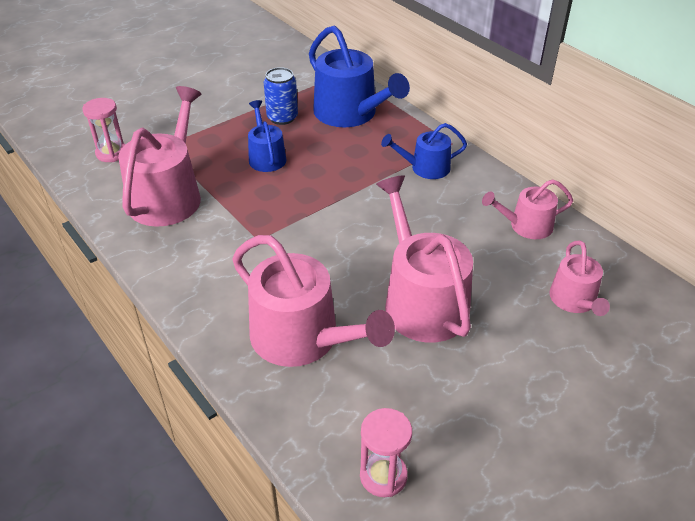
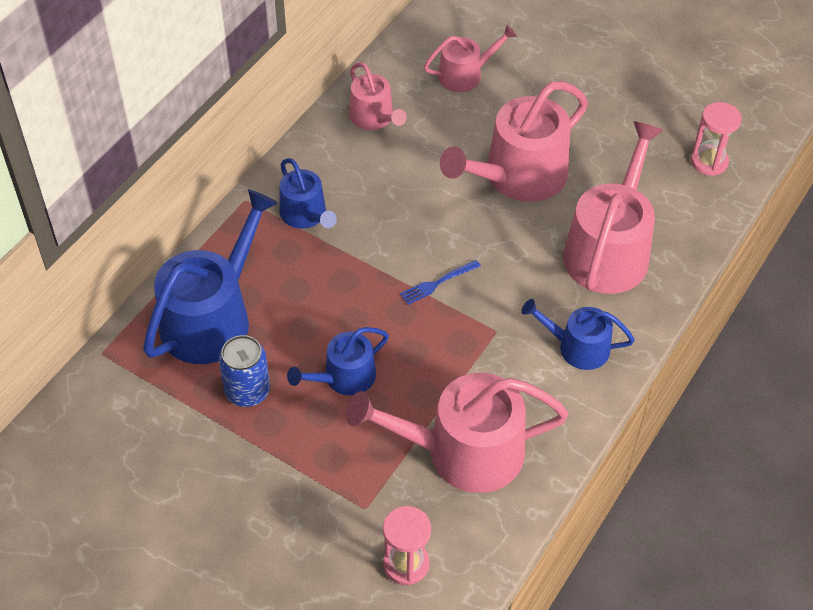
camera: 110 degrees left, 10 degrees up
none -> blue fork [400,260,481,305]
none -> blue watering can [521,299,635,370]

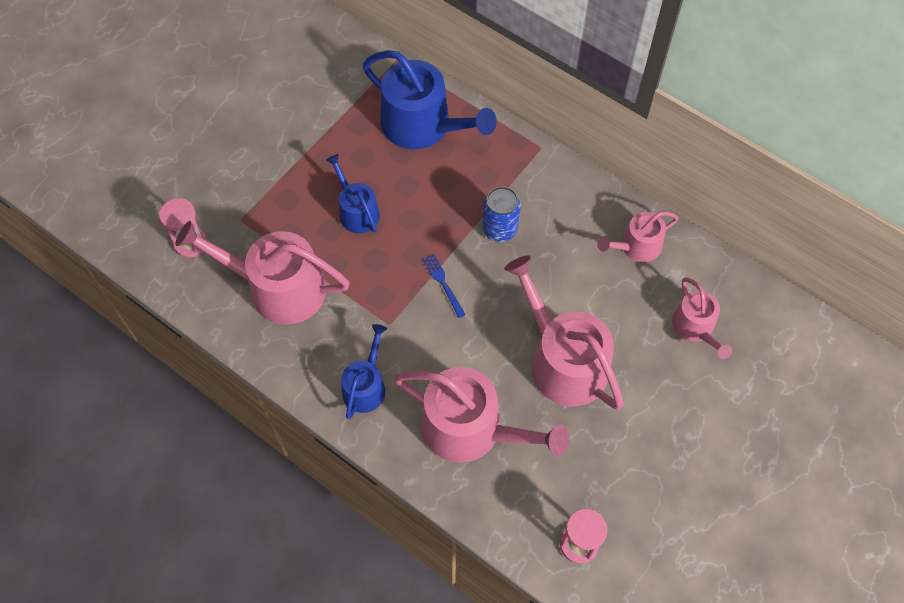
camera: 95 degrees right, 10 degrees up
blue can [219,335,270,407] -> blue can moved to [482,186,521,242]
blue watering can [279,158,337,229] -> none
pink watering can [346,373,569,493] -> pink watering can turned 75 degrees counterclockwise [176,221,350,325]

